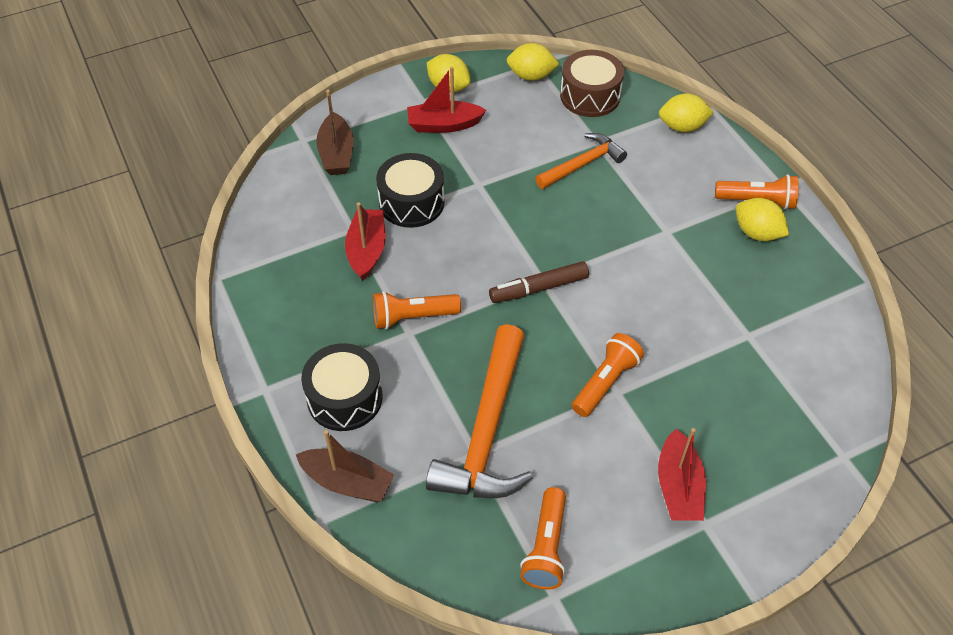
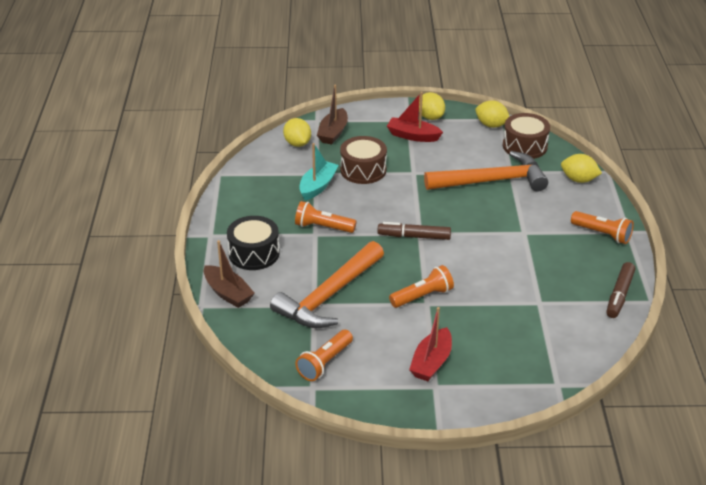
camera: 25 degrees right, 15 degrees down
red boat [345,203,386,281] -> turquoise boat [299,143,339,200]
black drum [376,153,445,228] -> brown drum [340,136,387,184]
orange hammer [535,133,627,189] -> orange hammer [424,151,548,191], size x1.69
yellow lemon [736,198,789,241] -> yellow lemon moved to [283,118,311,147]
none -> brown marker [606,262,636,318]

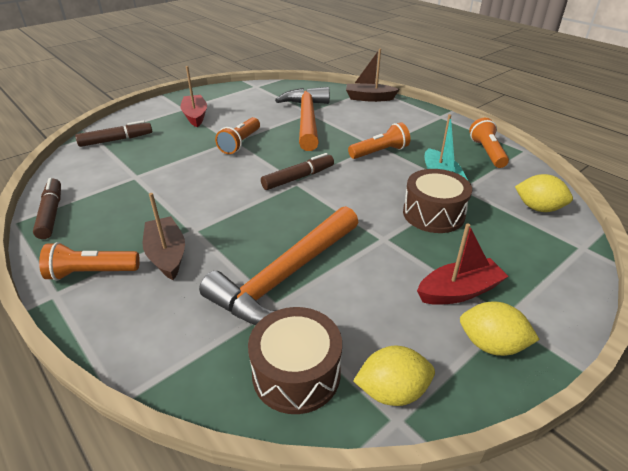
camera: 140 degrees right, 0 degrees up
black drum [227,216,280,270] -> none
orange flashlight [295,330,353,381] -> orange flashlight moved to [469,118,509,168]
brown boat [317,84,348,145] -> brown boat moved to [143,193,185,280]
yellow lemon [561,154,602,183] -> none
none -> brown marker [75,120,152,147]

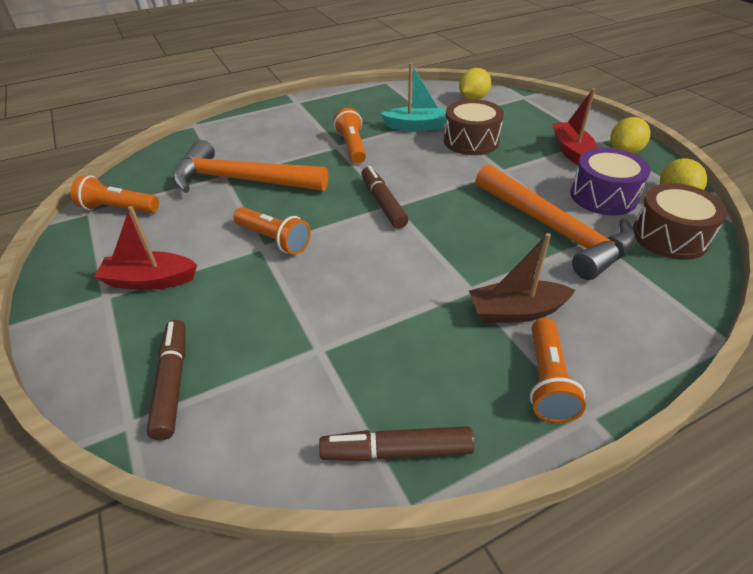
camera: 75 degrees left, 5 degrees up
brown boat [346,49,399,102] -> none
orange flashlight [469,118,509,168] -> orange flashlight moved to [71,175,159,213]
none -> purple drum [570,148,651,215]

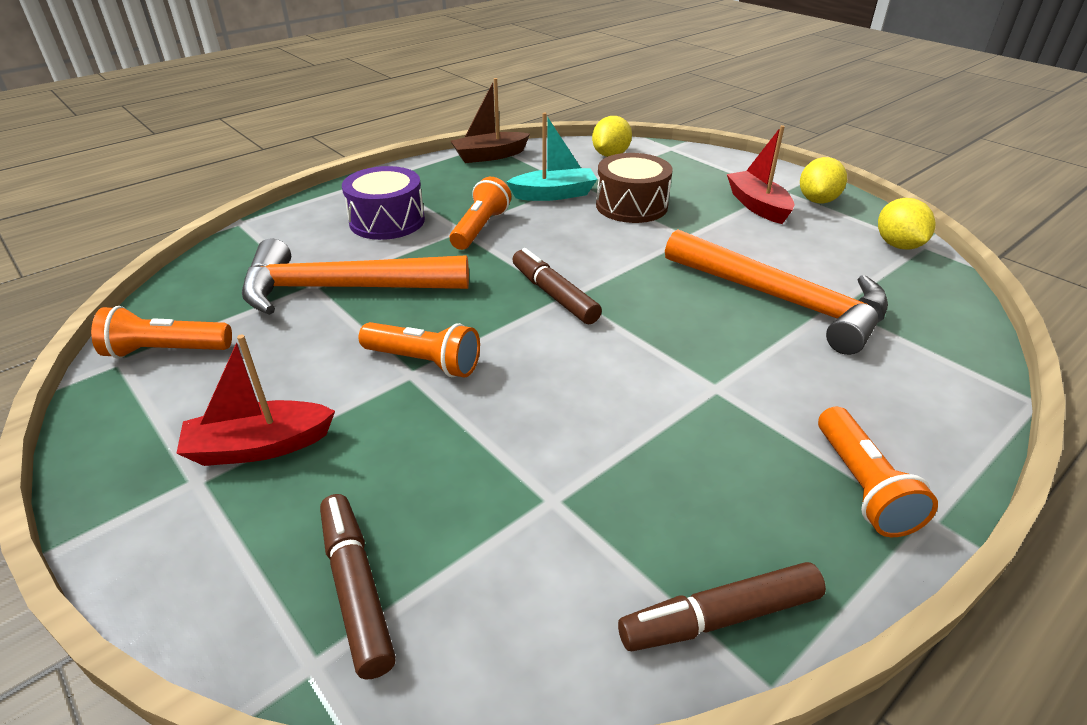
camera: 15 degrees left, 5 degrees down
orange flashlight [334,108,366,164] -> orange flashlight turned 45 degrees clockwise [450,177,511,250]
brown boat [469,233,575,323] -> brown boat moved to [451,78,530,163]
purple drum [570,148,651,215] -> purple drum moved to [342,166,425,240]
brown drum [633,183,727,260] -> none

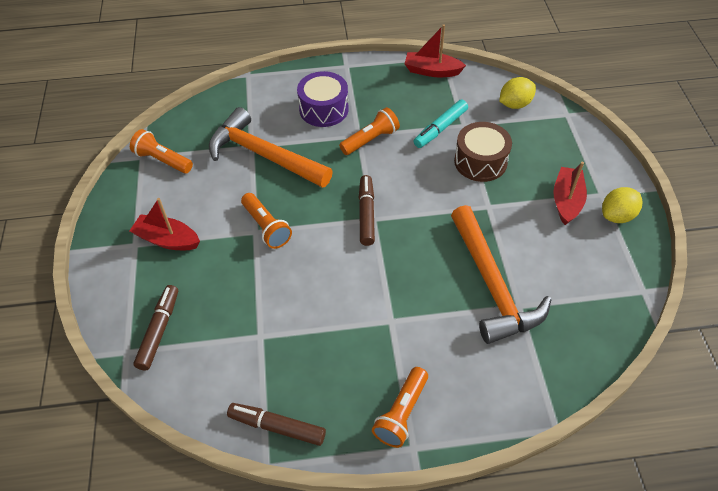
camera: 35 degrees right, 15 degrees up
brown boat [451,78,530,163] -> red boat [405,24,466,77]
turquoise boat [507,112,597,201] -> turquoise marker [414,100,468,148]
yellow lemon [878,198,936,250] -> none

